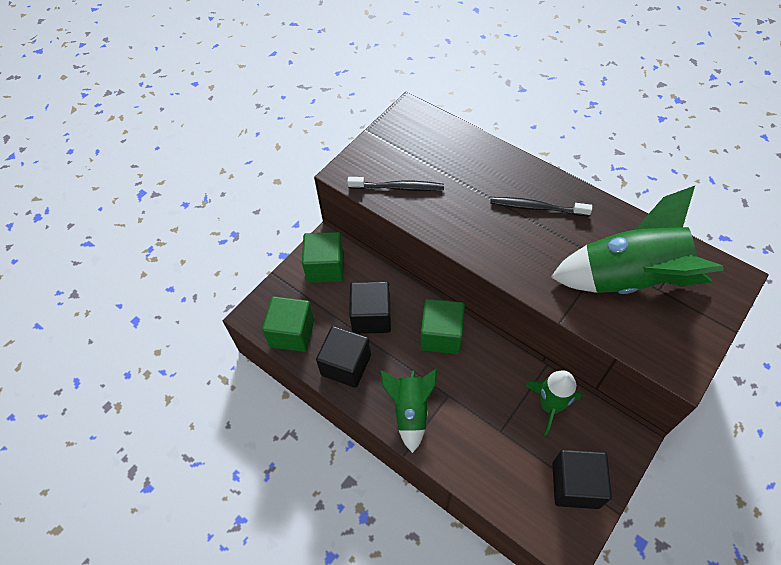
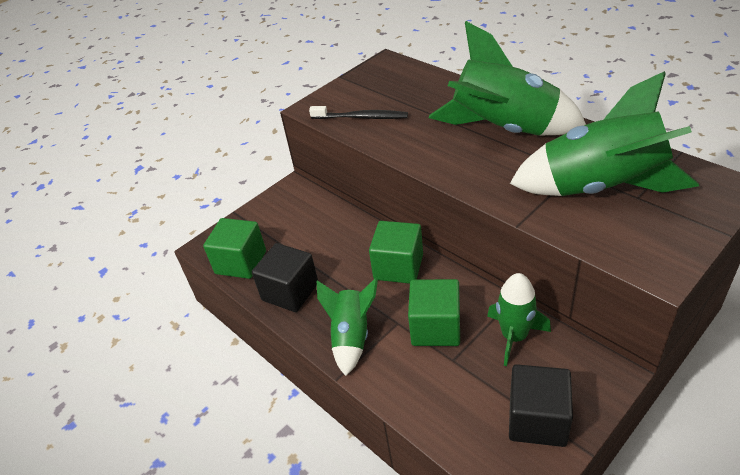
camera: 10 degrees right, 15 degrees down
green cube [302,232,344,283] -> green cube moved to [408,279,460,346]
black cube [349,281,391,334] -> none
black toothbrush [490,197,592,216] -> green rocket [429,21,586,136]

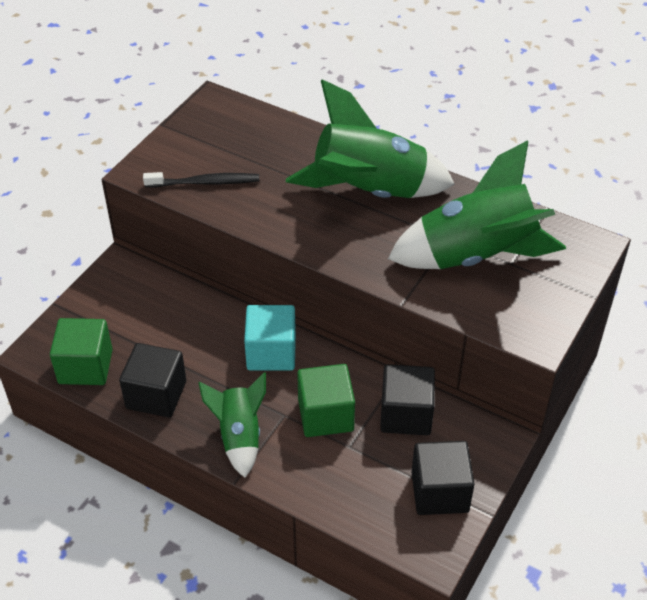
camera: 20 degrees left, 5 degrees up
green cube [369,221,423,284] -> turquoise cube [244,305,296,371]
green rocket [487,273,551,366] -> black cube [380,364,435,435]

